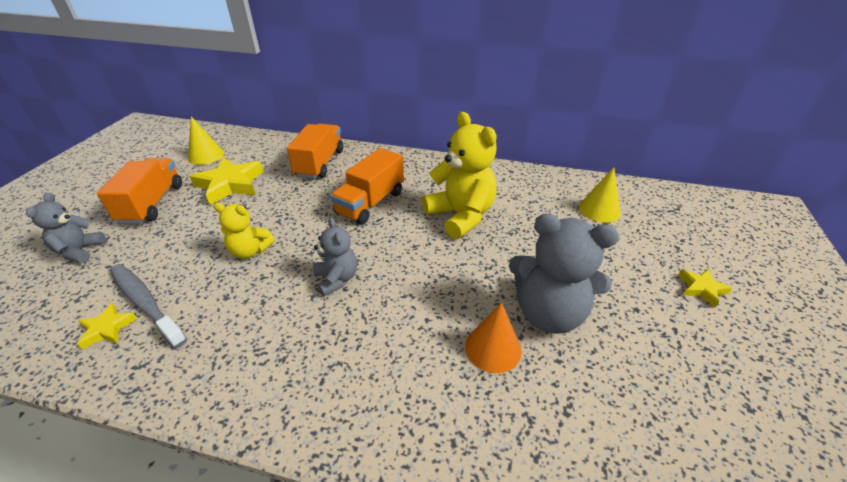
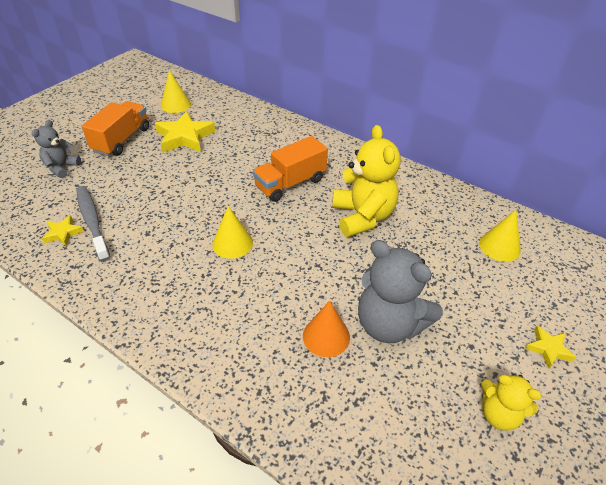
camera: 20 degrees right, 5 degrees up
yellow teddy bear [213,203,275,259] -> yellow teddy bear moved to [481,374,542,431]
orange truck [287,124,343,179] -> none
grey teddy bear [313,218,357,296] -> yellow cone [212,206,253,259]

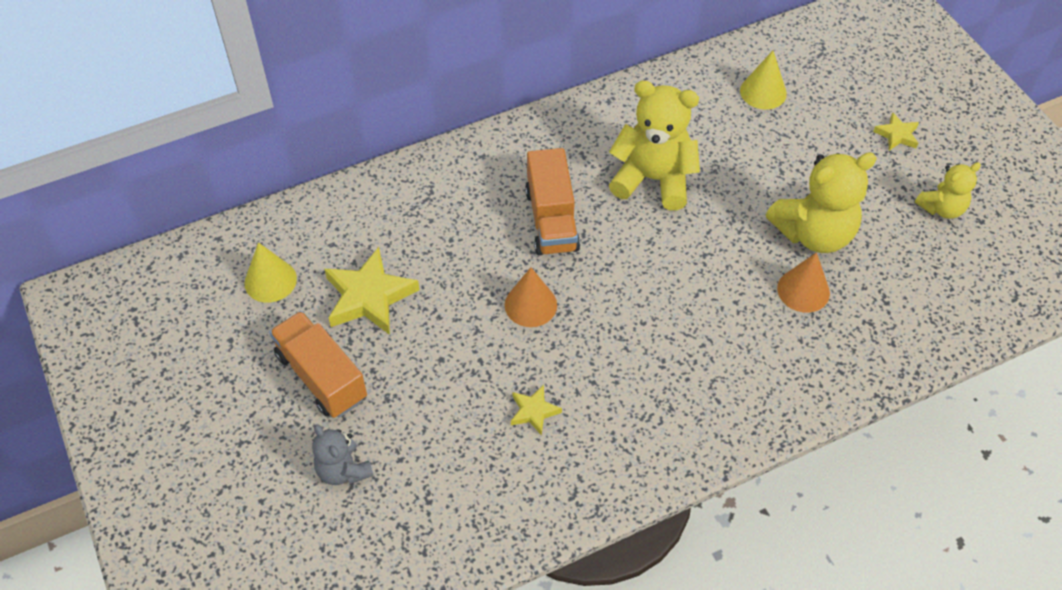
camera: 60 degrees left, 10 degrees up
yellow star [42,215,84,246] -> yellow star moved to [511,385,562,436]
grey toothbrush [76,186,110,262] -> none
yellow cone [212,206,253,259] -> none
grey teddy bear [358,240,443,343] -> yellow teddy bear [766,152,877,253]
none -> orange cone [505,267,557,327]

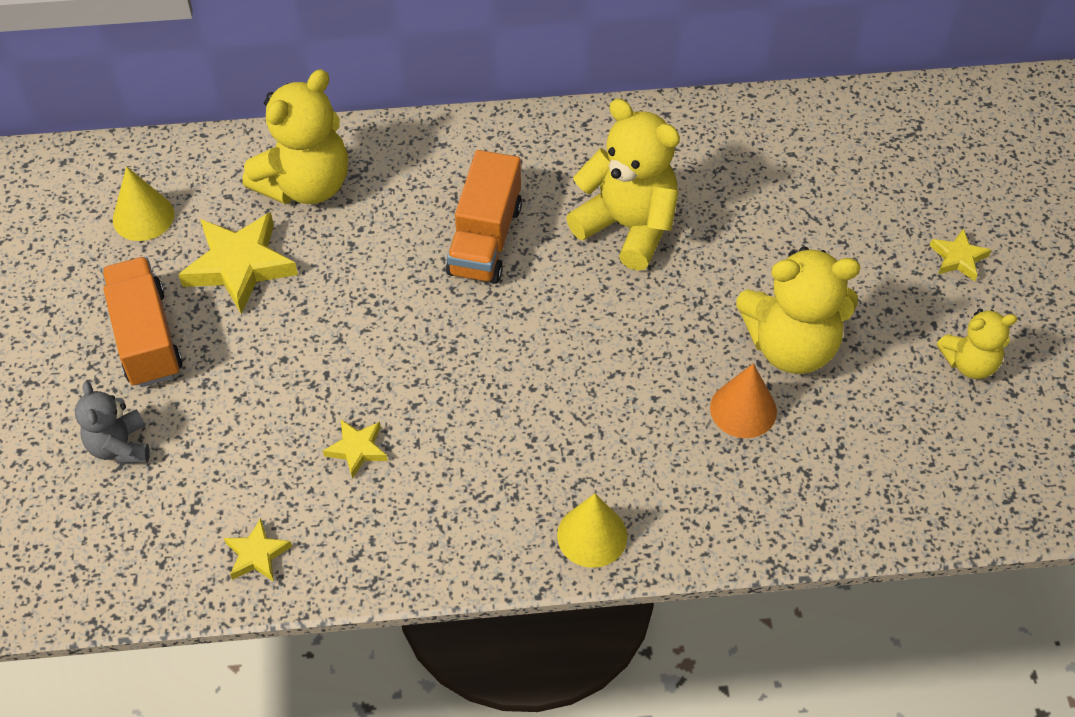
camera: 20 degrees right, 0 degrees up
orange cone [505,267,557,327] -> none
yellow cone [740,51,787,109] -> yellow cone moved to [557,494,627,568]
none -> yellow star [224,518,292,582]
none -> yellow teddy bear [243,69,348,204]

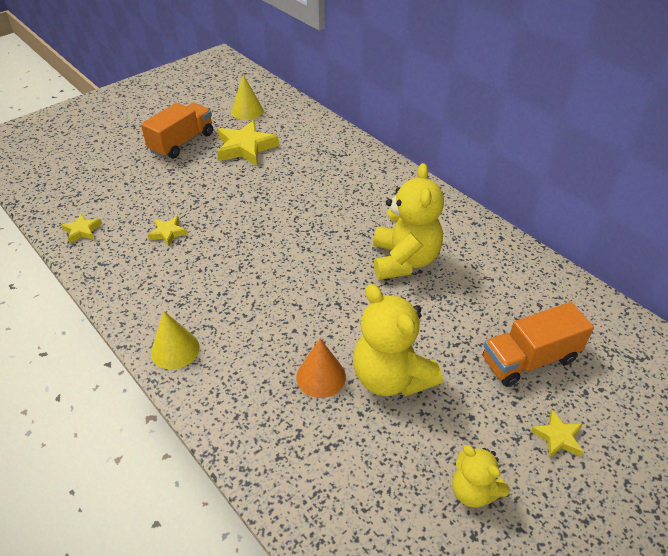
camera: 55 degrees right, 10 degrees down
grey teddy bear [75,381,150,464] -> none
yellow teddy bear [243,69,348,204] -> none
orange truck [446,150,522,284] -> orange truck moved to [483,302,594,387]

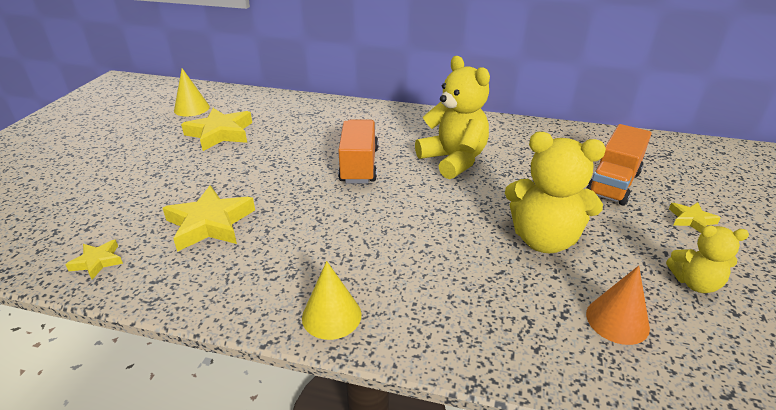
camera: 35 degrees left, 10 degrees down
orange truck [141,103,213,158] -> orange truck moved to [338,119,378,184]
yellow star [148,216,188,246] -> yellow star [163,185,255,252], size x1.93
orange cone [296,338,346,398] -> orange cone moved to [586,266,650,345]

